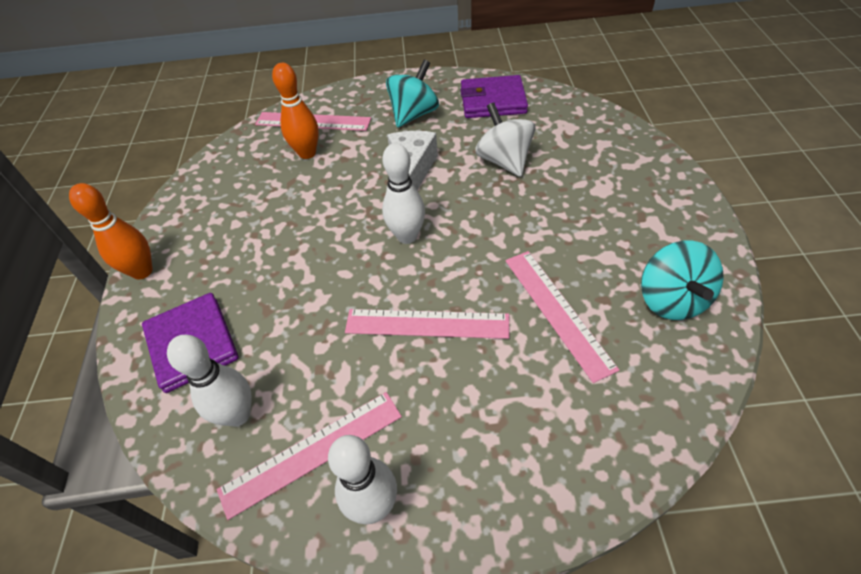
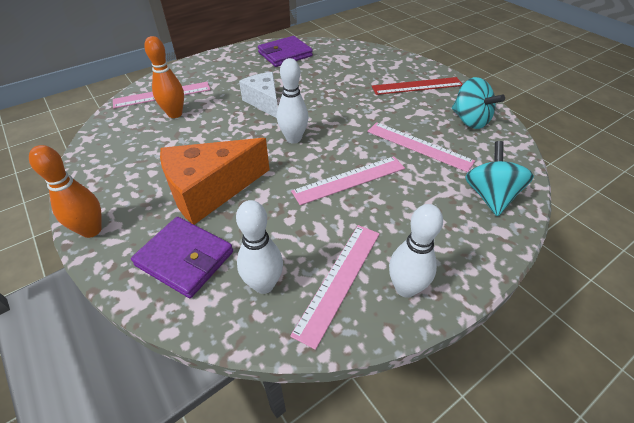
camera: 35 degrees left, 5 degrees down
turquoise spinning top [386,60,439,128] -> turquoise spinning top moved to [465,141,534,217]
white spinning top [475,102,536,177] -> none
none -> orange cheese [160,138,270,225]
none -> red ruler [372,77,463,95]

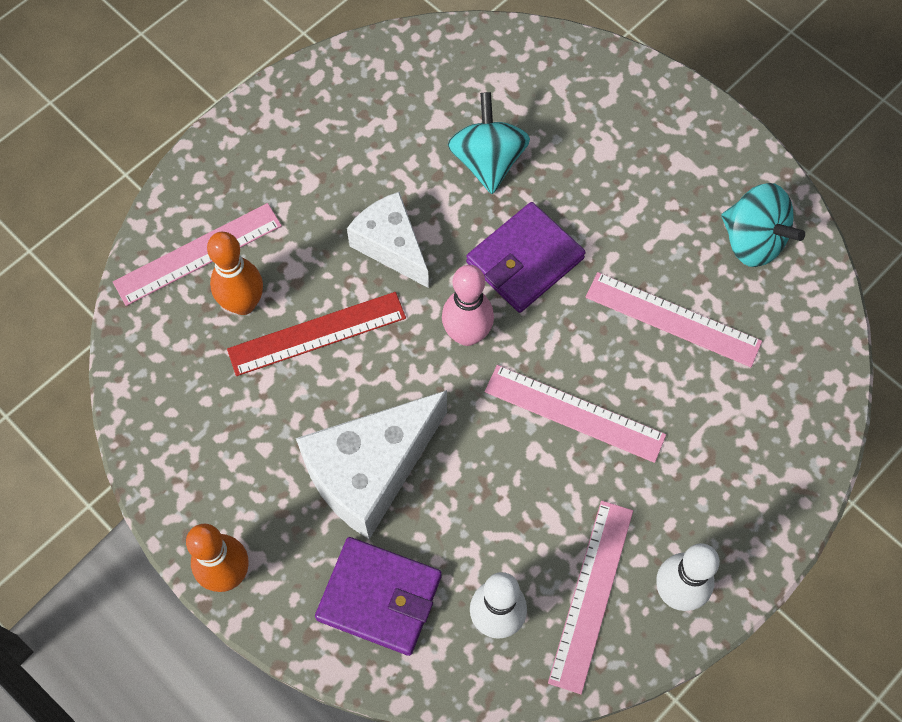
camera: 10 degrees left, 20 degrees up
orange cheese [160,138,270,225] -> white cheese [296,390,447,539]
purple wallet [258,36,313,67] -> purple wallet moved to [466,202,586,313]
white bowling pin [277,58,308,144] -> pink bowling pin [442,265,494,346]
pink ruler [291,156,405,205] -> pink ruler turned 60 degrees clockwise [485,365,666,463]
red ruler [372,77,463,95] -> red ruler moved to [227,292,406,376]
turquoise spinning top [465,141,534,217] -> turquoise spinning top moved to [448,92,530,194]

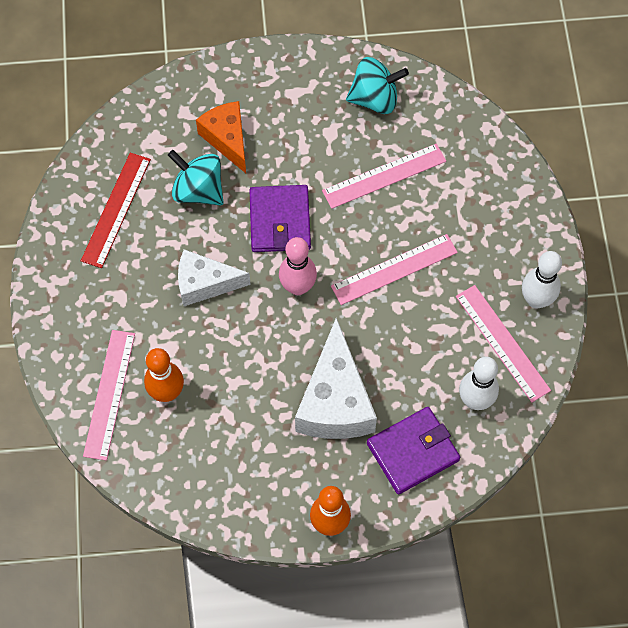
camera: 50 degrees left, 0 degrees up
red ruler [227,292,406,376] -> red ruler moved to [81,153,151,268]
none -> orange cheese [196,101,246,173]

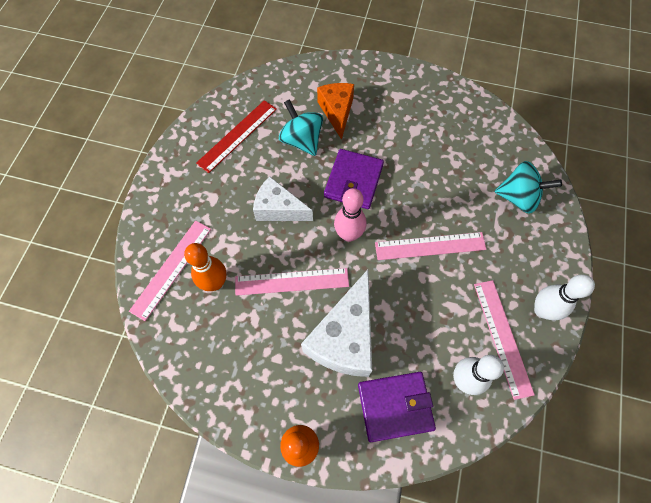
camera: 20 degrees right, 0 degrees up
pink ruler [322,143,446,209] -> pink ruler moved to [235,268,349,296]
turquoise spinning top [346,57,409,114] -> turquoise spinning top moved to [495,161,562,214]

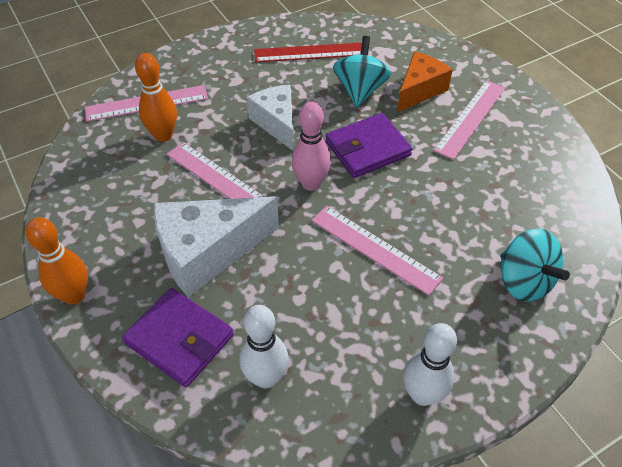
camera: 45 degrees right, 15 degrees down
pink ruler [474,280,535,400] -> pink ruler moved to [433,80,505,160]

